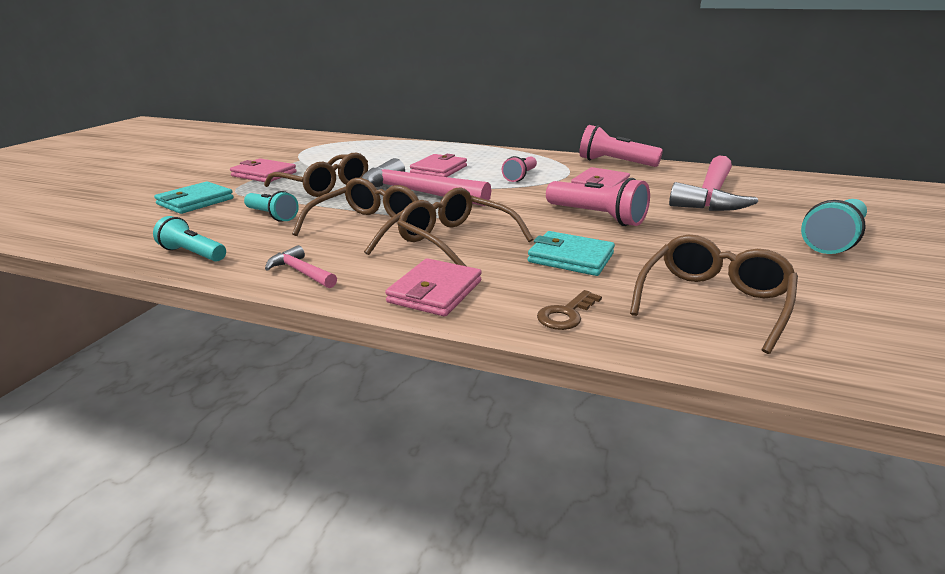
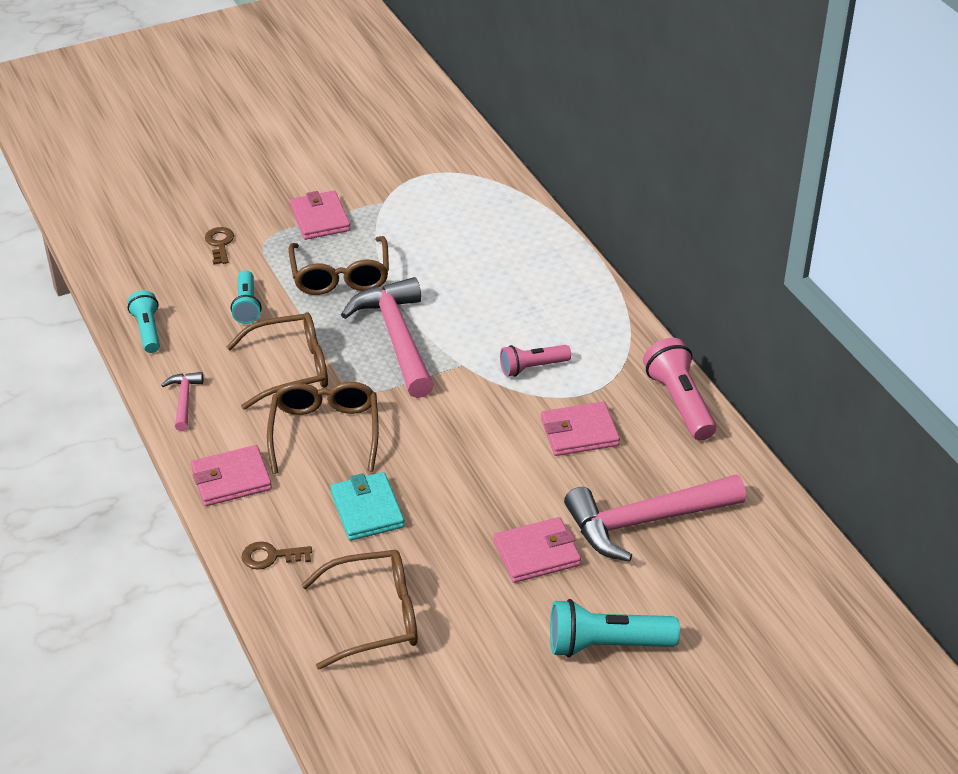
camera: 45 degrees right, 15 degrees up
turquoise wallet [154,181,234,214] -> brown key [205,227,234,265]
pink wallet [410,154,467,177] -> pink wallet moved to [494,517,581,583]
pink flashlight [546,178,650,226] -> none

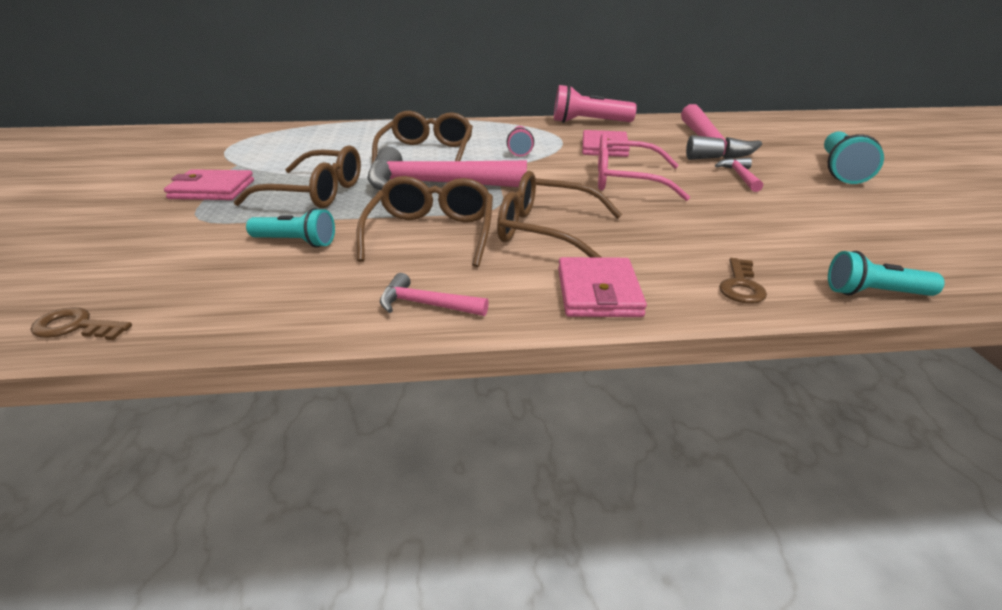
camera: 70 degrees left, 10 degrees down
turquoise flashlight [128,290,160,353] -> turquoise flashlight moved to [828,251,945,296]
brown key [205,227,234,265] -> brown key moved to [31,307,132,340]
brown glasses [301,550,418,670] -> brown glasses moved to [372,111,473,164]
turquoise wallet [330,472,405,541] -> none
pink wallet [494,517,581,583] -> pink hammer [715,157,763,192]
none -> pink glasses [598,133,690,201]

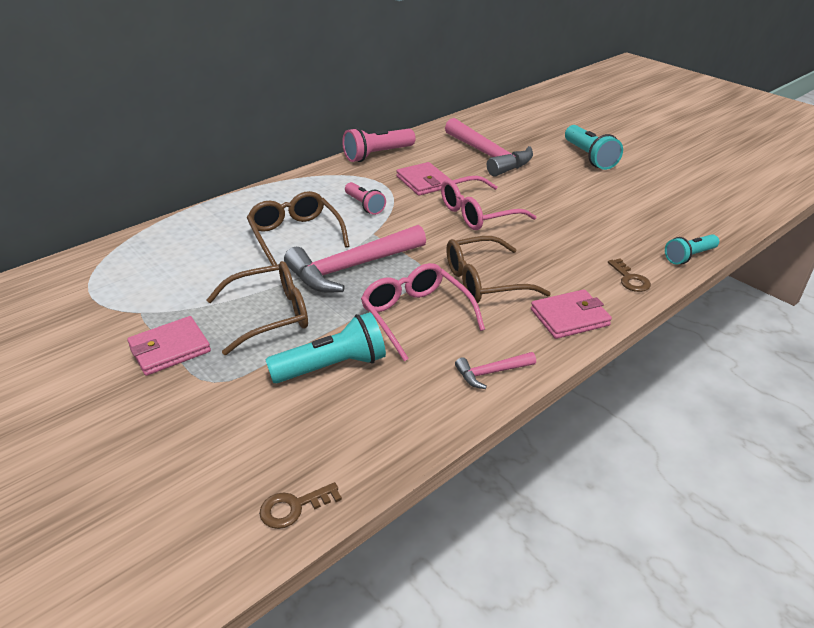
camera: 35 degrees left, 5 degrees up
turquoise flashlight [246,208,335,248] -> turquoise flashlight [266,312,386,383], size x1.54
brown glasses [356,176,493,267] -> pink glasses [361,263,485,362]
pink wallet [558,257,647,317] -> pink wallet turned 75 degrees counterclockwise [531,289,612,339]
pink hammer [715,157,763,192] -> none

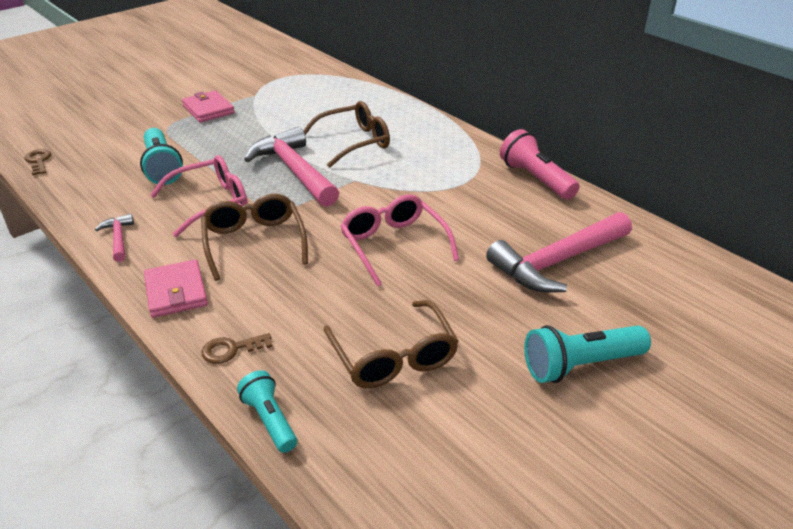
camera: 90 degrees right, 0 degrees up
brown glasses [207,261,308,355] -> brown glasses moved to [323,300,459,388]
pink flashlight [345,182,386,215] -> none
pink wallet [396,162,451,196] -> none

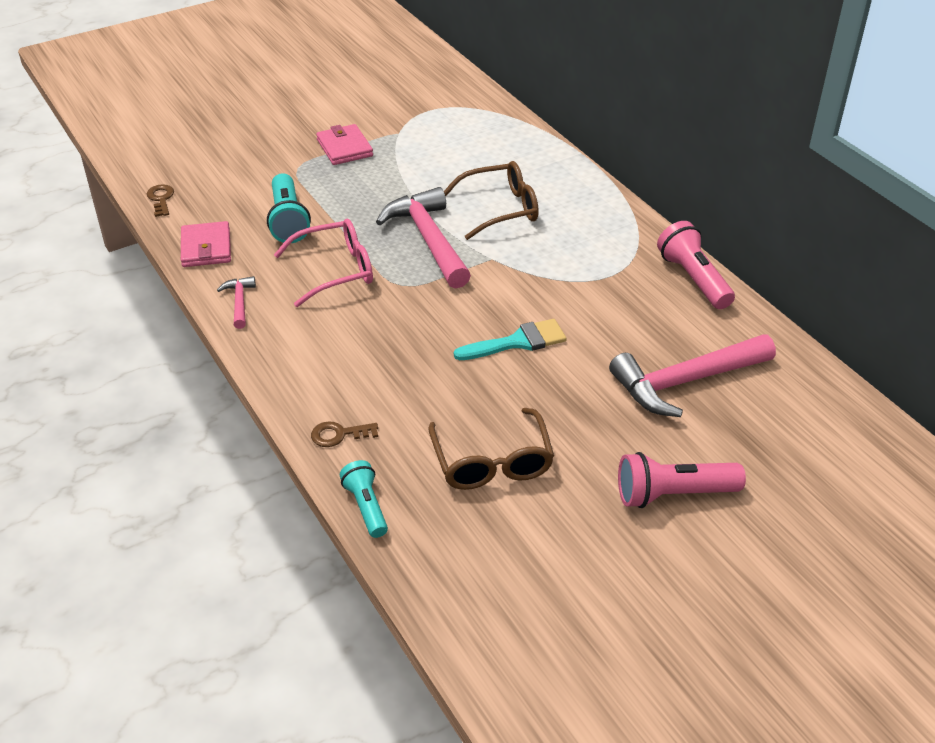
camera: 10 degrees right, 5 degrees up
pink wallet [144,259,208,318] -> pink wallet moved to [181,221,231,267]
brown glasses [201,194,308,281] -> none
pink glasses [340,194,459,287] -> turquoise brush [454,319,567,360]
turquoise flashlight [524,325,651,383] -> pink flashlight [618,452,746,508]

